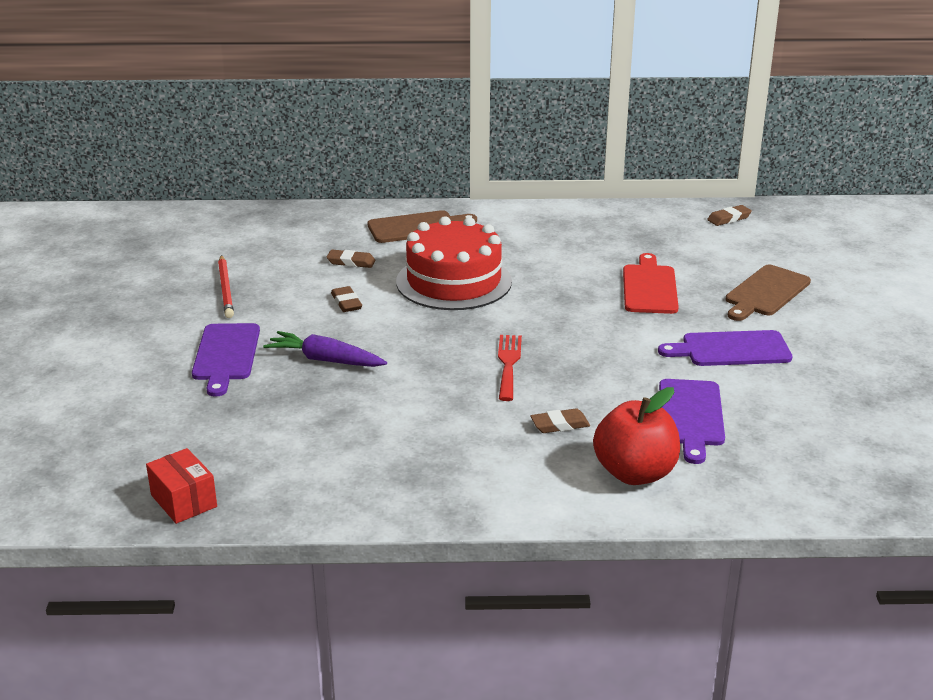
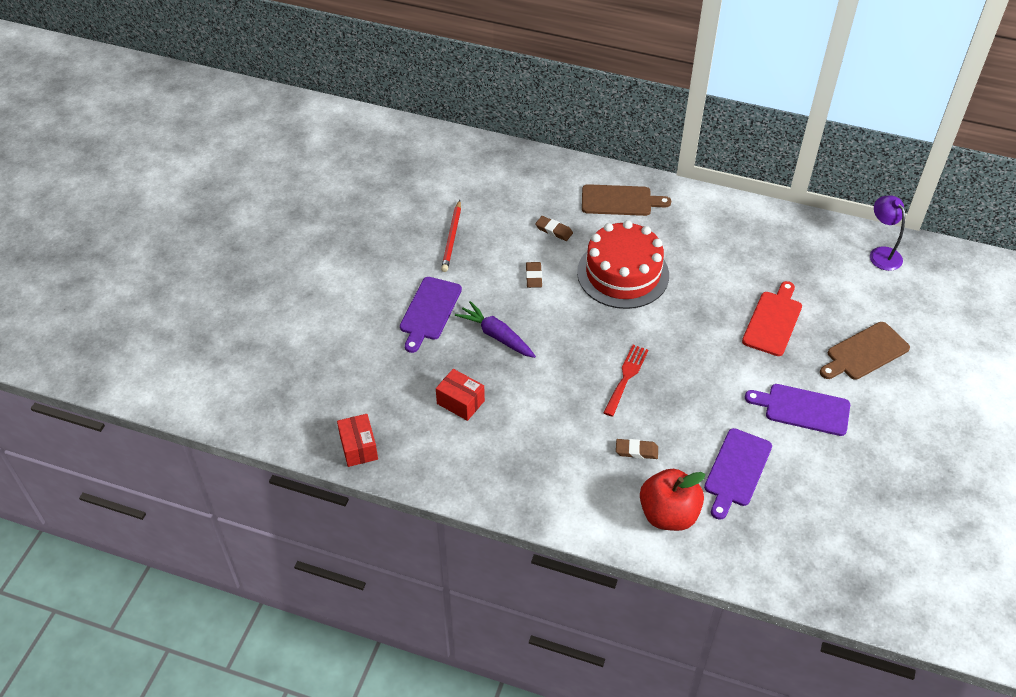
camera: 20 degrees right, 20 degrees up
brown eraser [707,205,752,226] -> purple lamp [870,196,905,271]
none -> red box [436,369,485,421]

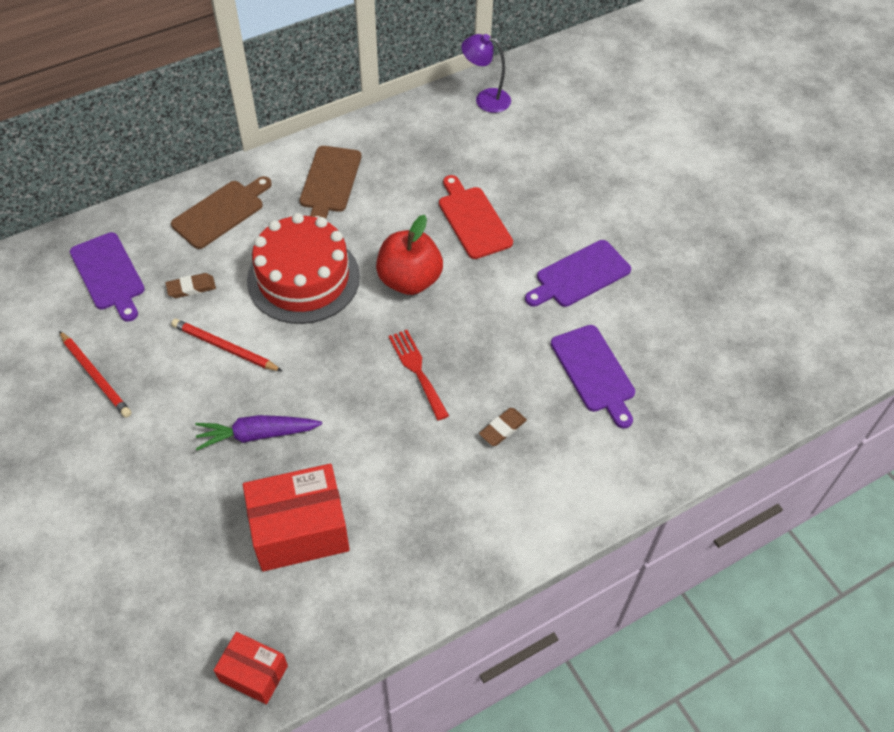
camera: 50 degrees left, 5 degrees up
purple cutting board [400,277,462,353] -> purple cutting board moved to [70,232,145,322]
red box [436,369,485,421] -> red box [243,464,350,572], size x1.75
brown eraser [526,262,542,288] -> red pencil [171,319,283,372]
red apple [640,469,706,531] -> red apple moved to [376,215,443,295]
brown cutting board [820,322,910,380] -> brown cutting board moved to [300,146,361,219]

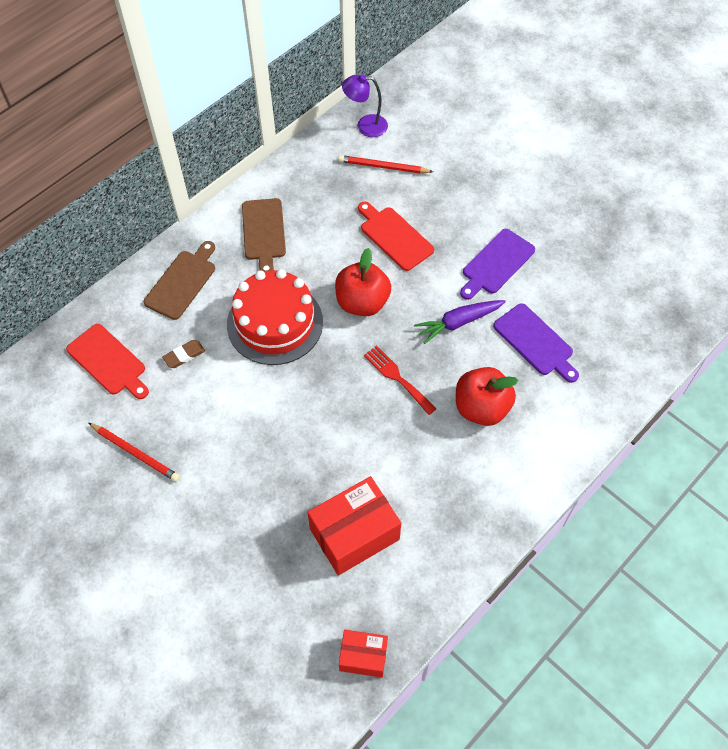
camera: 15 degrees left, 5 degrees up
purple cutting board [70,232,145,322] -> red cutting board [66,324,149,399]
red pencil [171,319,283,372] -> red pencil moved to [338,155,433,173]
purple carrot [195,415,322,450] -> purple carrot moved to [414,300,506,344]
brown eraser [479,408,527,446] -> red apple [456,367,518,426]

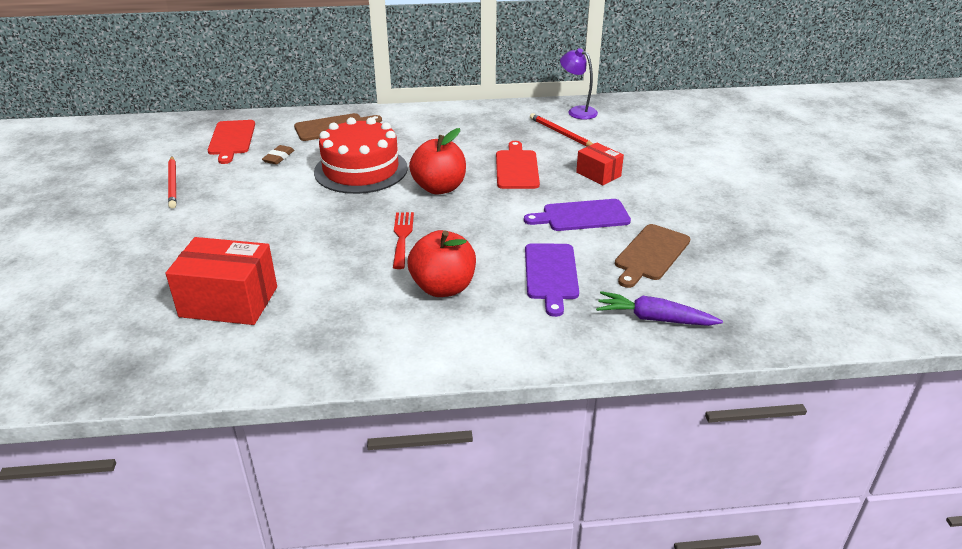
camera: 40 degrees right, 25 degrees down
brown eraser [162,340,205,368] -> brown eraser turned 75 degrees counterclockwise [262,145,294,165]
brown cutting board [242,198,286,272] -> brown cutting board moved to [615,224,690,288]
red box [339,630,388,677] -> red box moved to [576,143,624,185]
purple carrot [414,300,506,344] -> purple carrot moved to [596,291,723,326]

